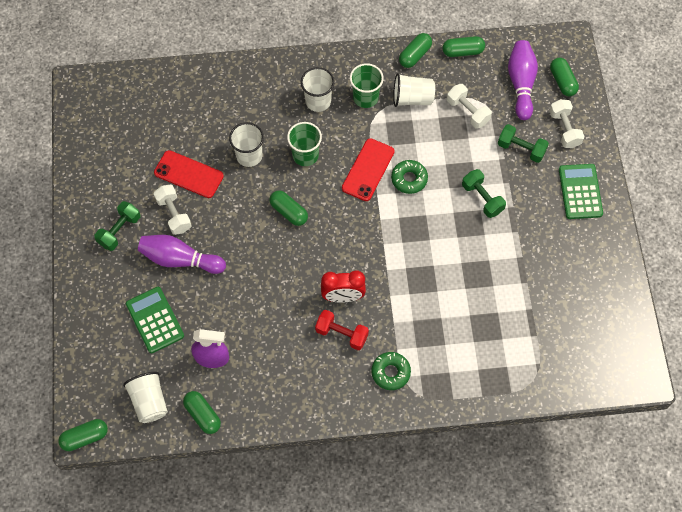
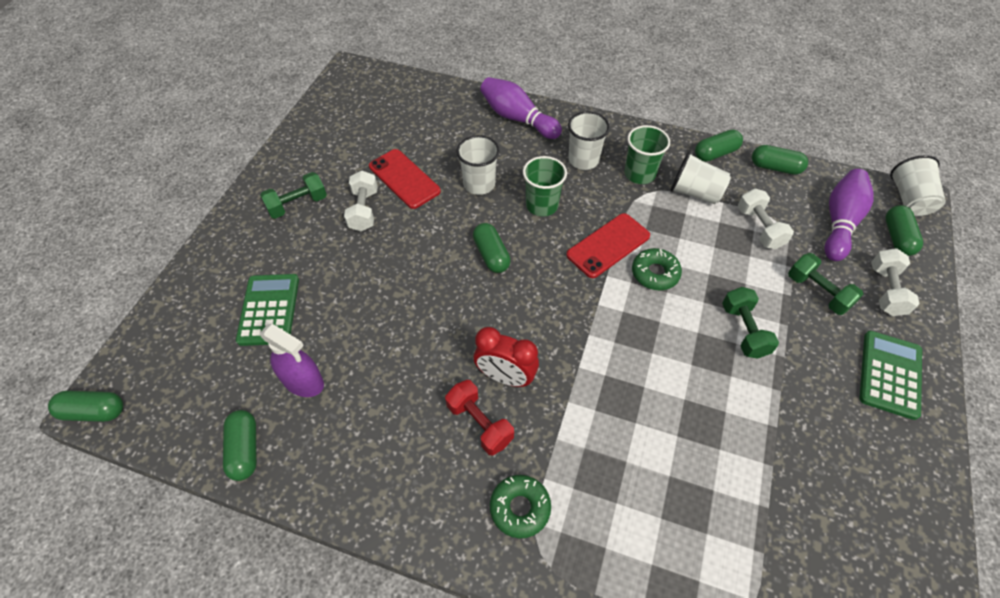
camera: 25 degrees right, 10 degrees down
white cup [123,372,168,423] -> white cup moved to [890,155,946,216]
purple bowling pin [138,235,226,274] -> purple bowling pin moved to [480,77,562,139]

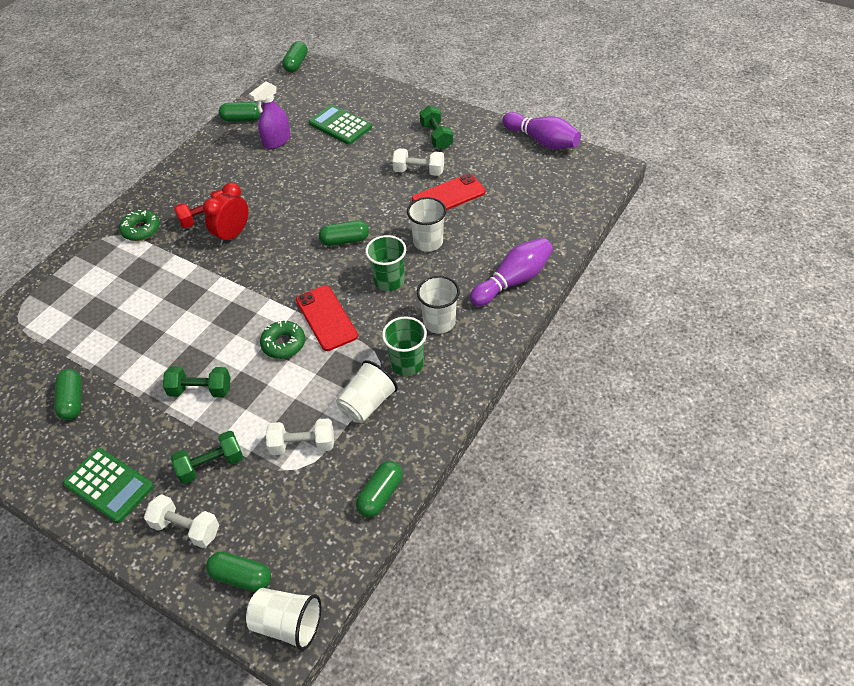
camera: 105 degrees right, 5 degrees down
green calculator [236,274,299,346] -> green calculator turned 150 degrees counterclockwise [309,105,372,145]
green capsule [695,129,743,162] -> green capsule moved to [54,369,82,420]
purple bowling pin [824,169,874,261] -> purple bowling pin moved to [502,112,581,149]

